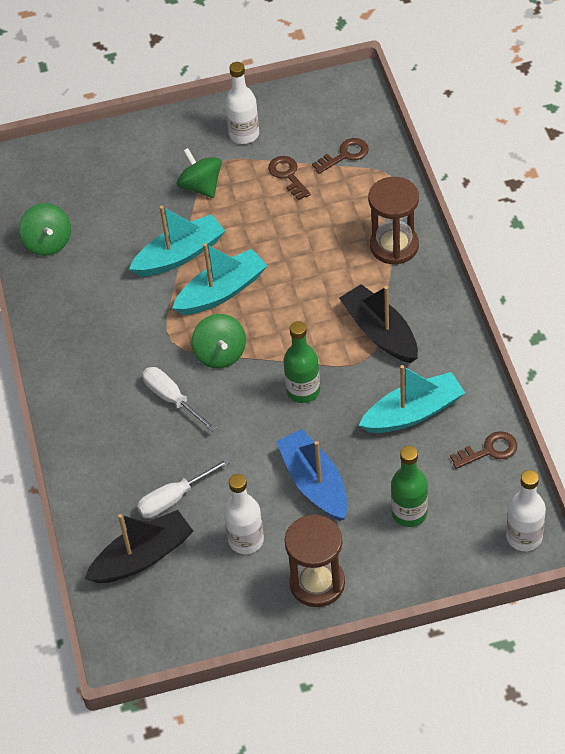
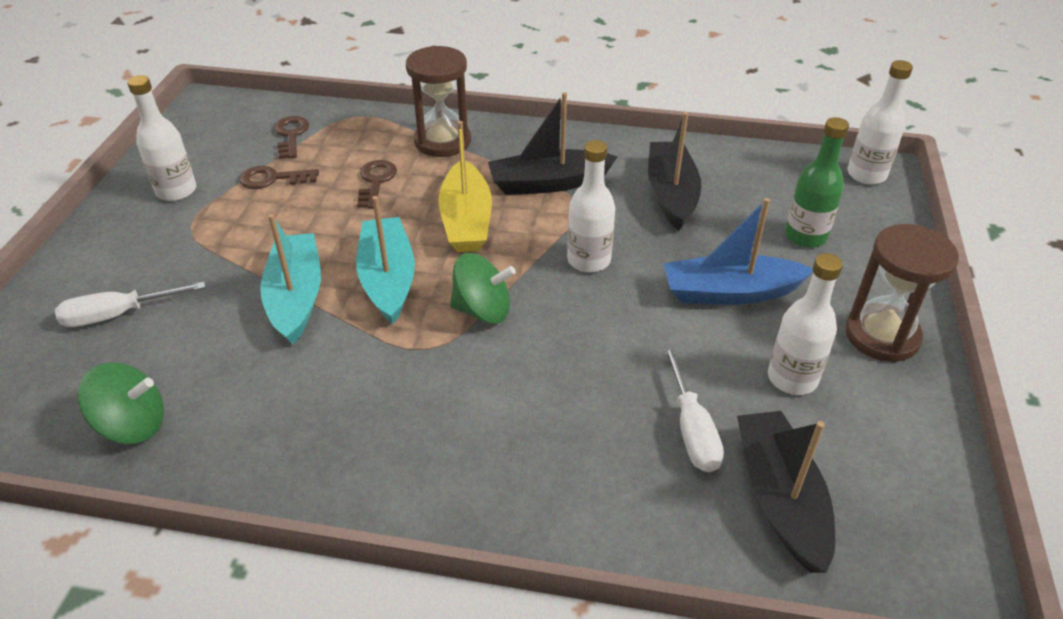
camera: 70 degrees left, 10 degrees down
white screwdriver [142,367,216,432] -> white screwdriver moved to [55,282,206,327]
green spinning top [177,148,222,198] -> none
green bottle [283,321,320,403] -> white bottle [567,140,615,272]
turquoise boat [359,365,465,433] -> black boat [648,112,701,231]
brown key [450,431,517,469] -> brown key moved to [357,160,397,209]
none -> yellow boat [438,121,492,252]

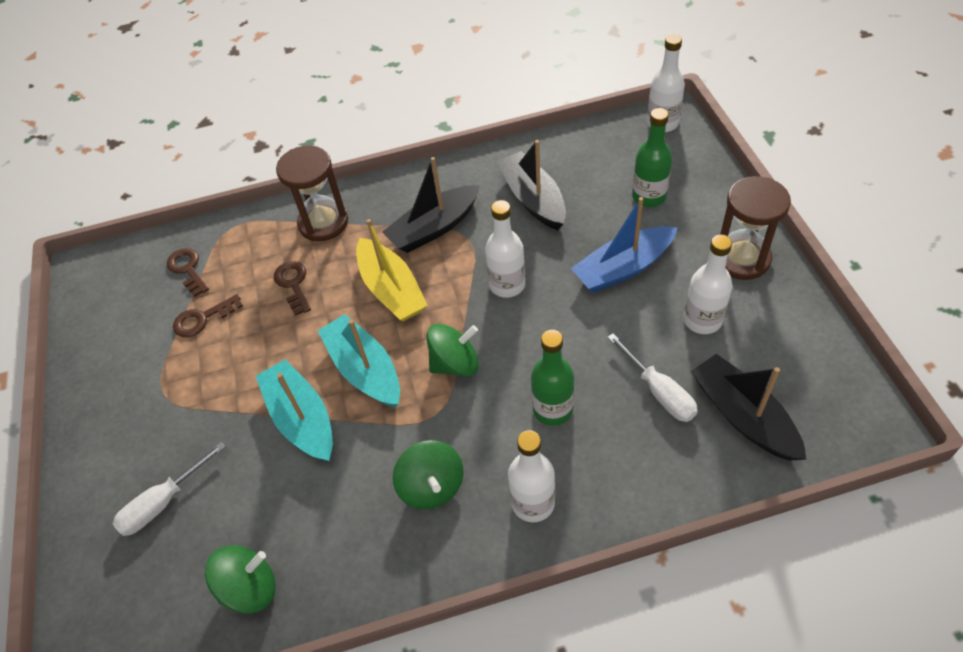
camera: 20 degrees left, 10 degrees up
white bottle [127,75,196,201] -> white bottle moved to [508,430,555,522]
none -> green spinning top [393,440,463,509]
none -> green bottle [531,330,574,426]

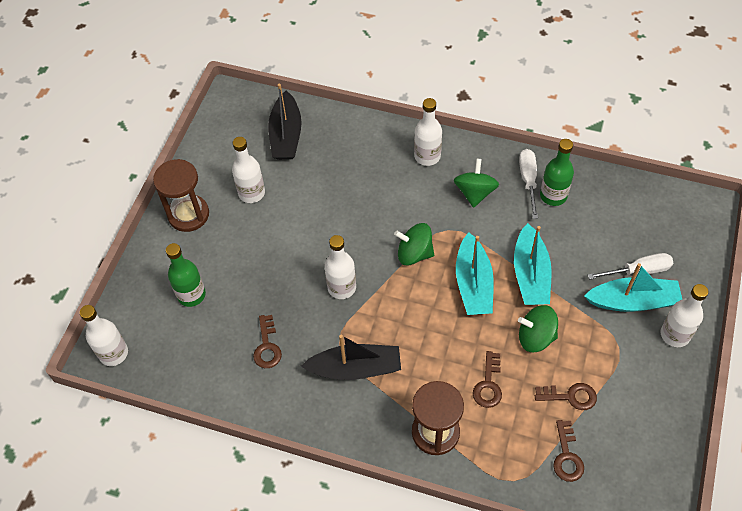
camera: 150 degrees left, 5 degrees up
green spinning top [205,545,276,613] -> green spinning top moved to [518,305,558,352]
yellow boat [356,219,428,322] -> none
black boat [497,140,566,230] -> brown key [253,315,282,368]
green bottle [531,330,574,426] -> green bottle moved to [540,139,574,206]
blue boat [571,197,677,293] -> none
white screwdriver [607,334,698,422] -> white screwdriver moved to [519,149,538,219]
none -> turquoise boat [584,263,682,312]
none -> white bottle [661,284,708,347]

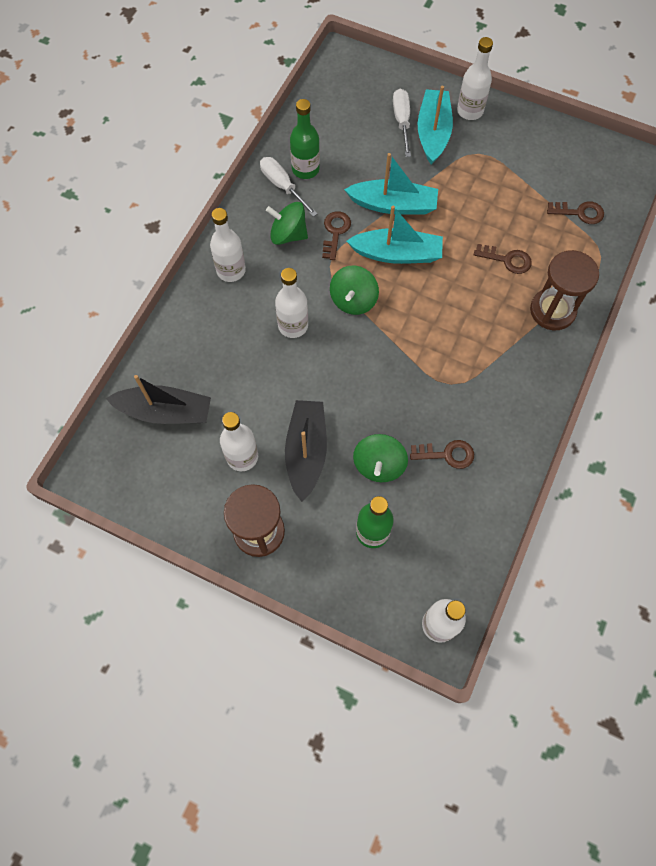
camera: 85 degrees left, 10 degrees up
black boat [301,335,401,380] -> black boat moved to [285,400,327,502]
white bottle [324,235,356,299] -> white bottle moved to [275,268,308,338]
green spinning top [518,305,558,352] -> green spinning top moved to [353,434,408,482]
white screwdriver [519,149,538,219] -> white screwdriver turned 45 degrees clockwise [260,157,318,217]
brown key [535,383,597,410] -> brown key moved to [322,211,351,260]

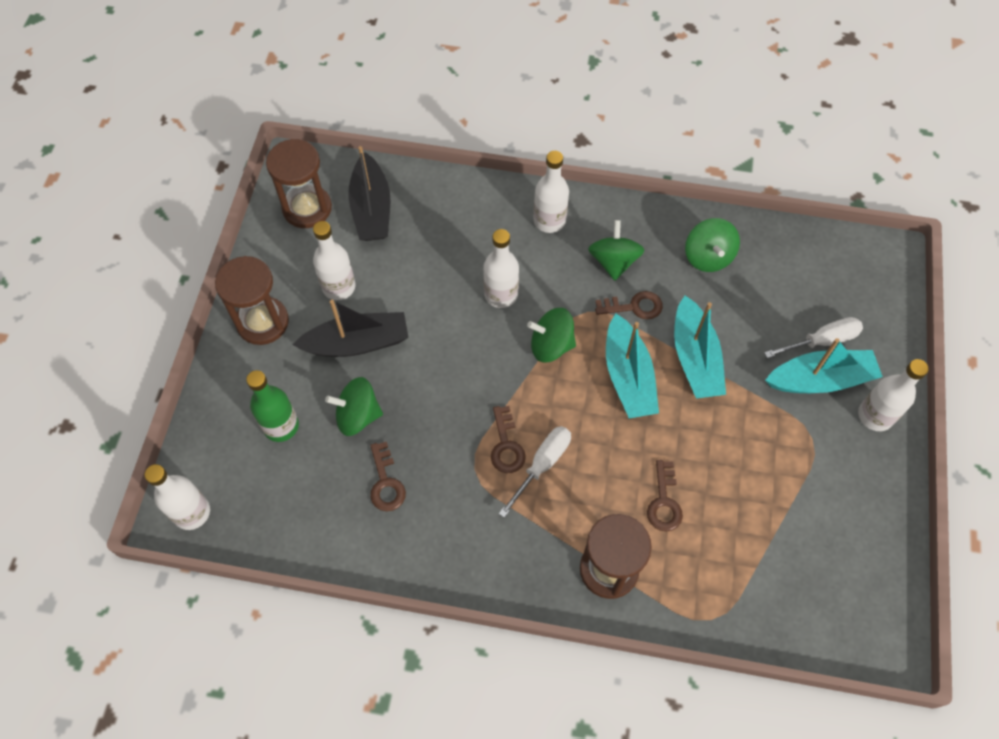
camera: 75 degrees right, 5 degrees down
white screwdriver [260,157,318,217] -> white screwdriver moved to [499,426,571,518]
green bottle [290,99,320,179] -> green spinning top [685,218,740,272]
brown key [547,201,604,224] -> brown key moved to [491,406,526,473]
none -> brown hourglass [266,139,332,228]

